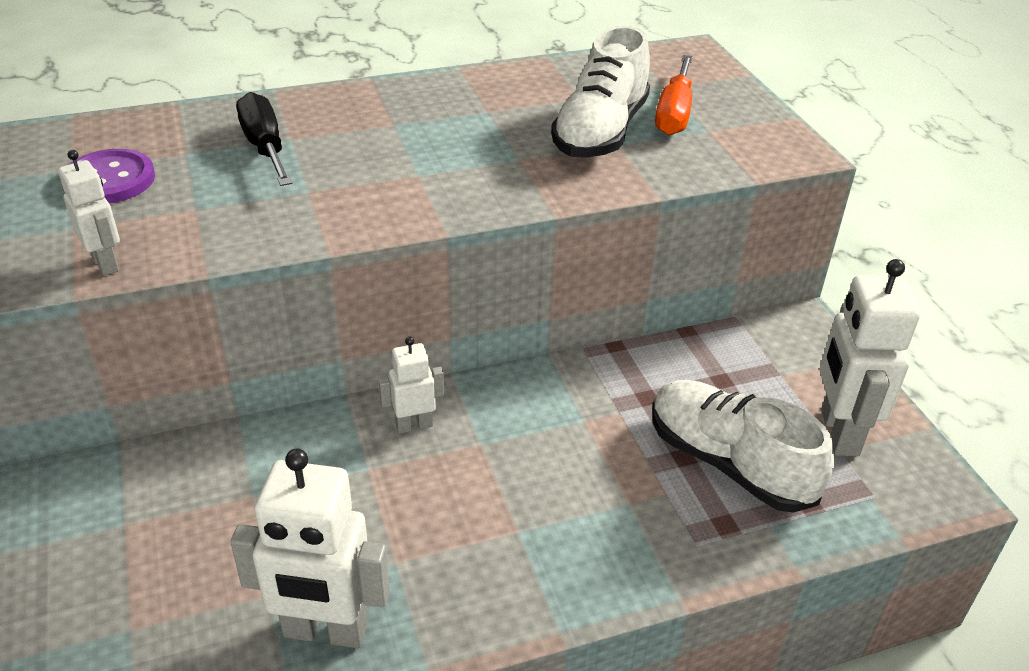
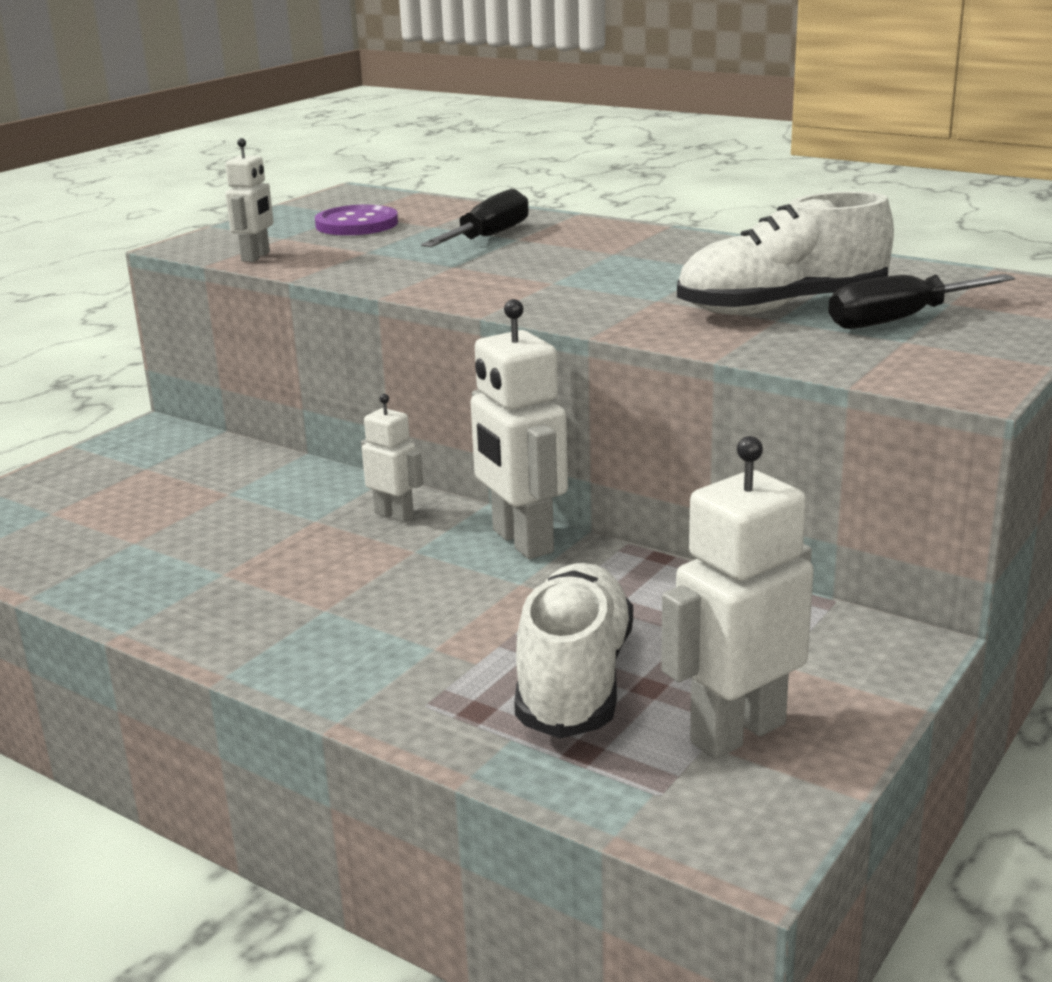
camera: 55 degrees right, 15 degrees down
white robot [230,449,390,648] -> white robot moved to [471,299,568,559]
orange screwdriver [655,55,693,135] -> black screwdriver [828,274,1015,329]

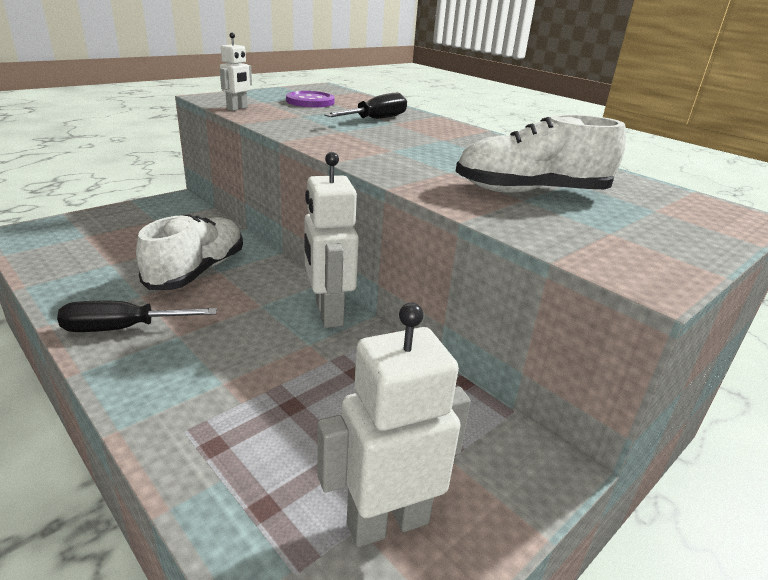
camera: 10 degrees right, 5 degrees up
white robot [361,394,423,522] -> none
white shoe [514,563,633,739] -> white shoe moved to [136,214,243,290]
black screwdriver [828,274,1015,329] -> black screwdriver moved to [57,301,217,332]

